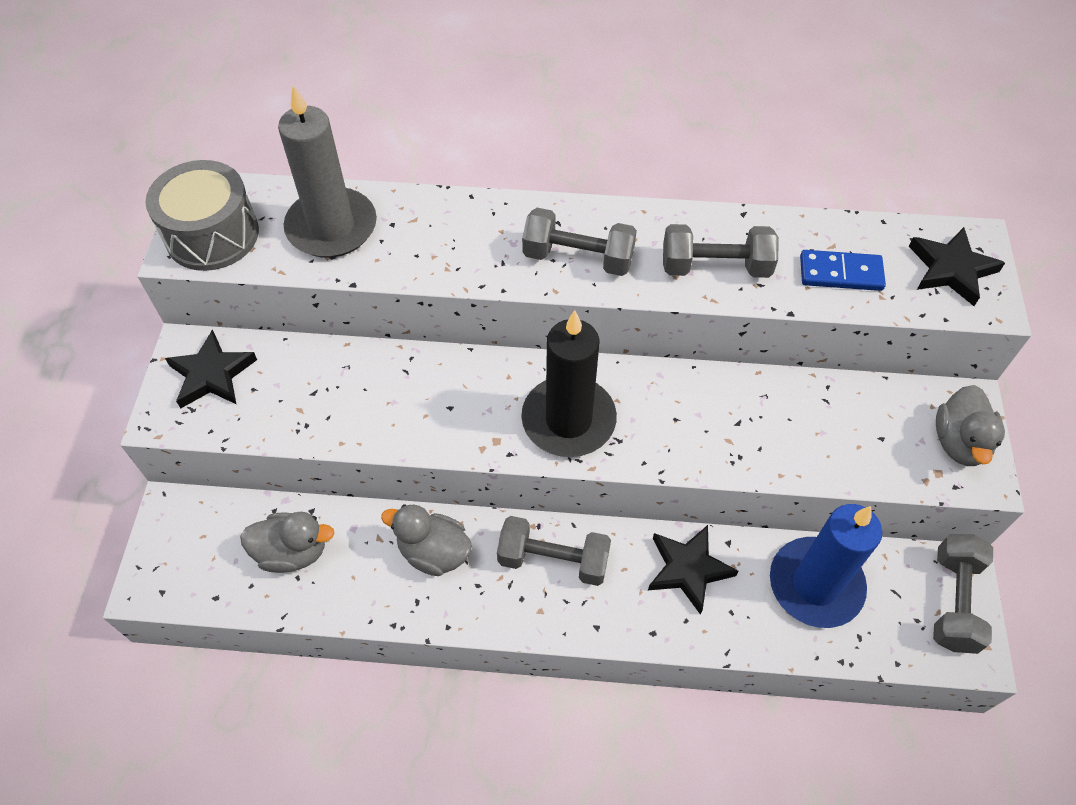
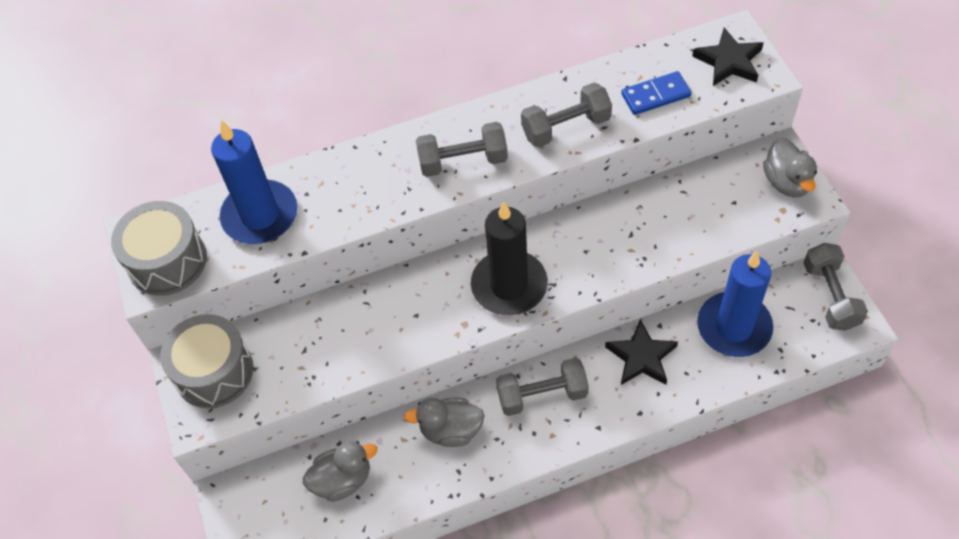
camera: 20 degrees left, 0 degrees up
black star [165,329,257,408] -> grey drum [160,314,254,408]
grey candle [278,85,377,258] -> blue candle [211,120,297,244]

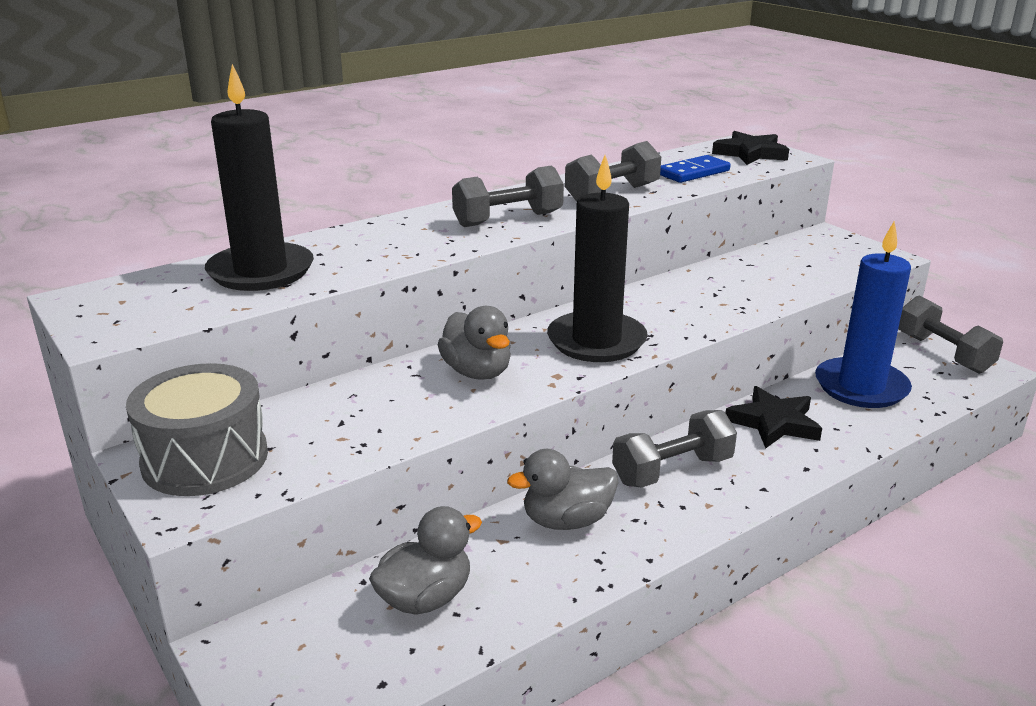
camera: 20 degrees left, 30 degrees down
grey drum [111,201,207,296] -> none
blue candle [211,120,297,244] -> black candle [205,64,314,291]
grey duck [763,138,817,198] -> grey duck moved to [438,306,511,380]

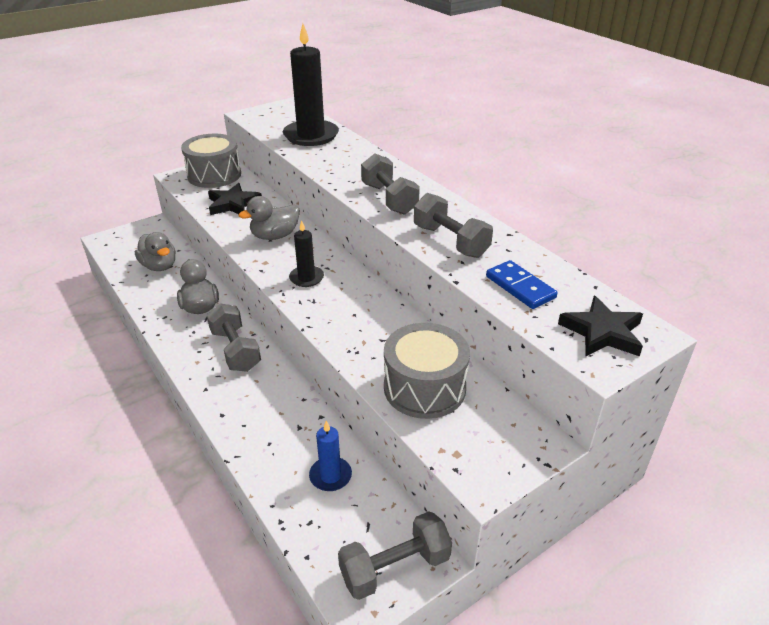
camera: 90 degrees right, 10 degrees up
black candle [547,155,648,362] -> black candle [289,220,324,287], size x0.52
black star [726,386,822,448] -> black star moved to [208,183,262,215]
blue candle [815,221,912,408] -> blue candle [309,421,352,491], size x0.52
none -> grey drum [384,323,470,419]

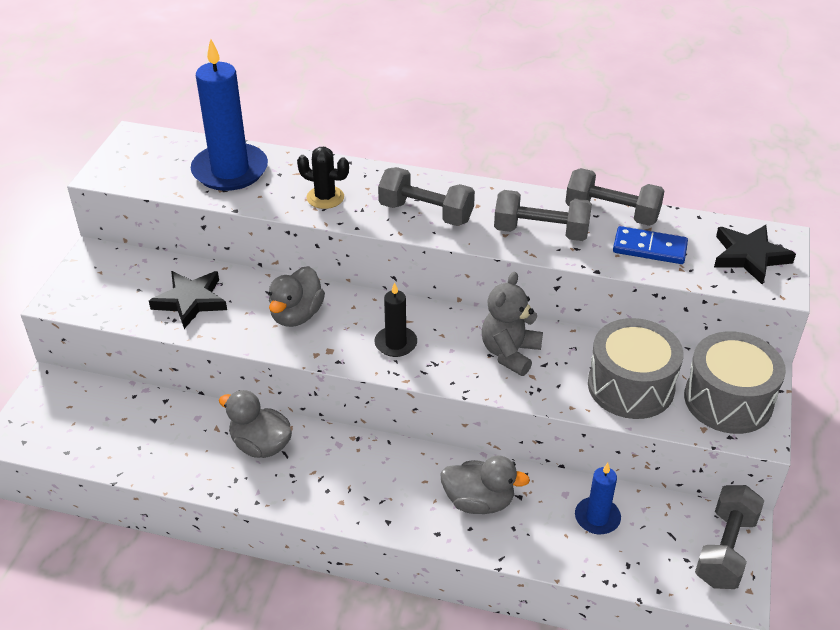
camera: 40 degrees left, 5 degrees up
grey duck [135,232,176,271] -> grey duck moved to [440,456,530,514]
grey drum [181,133,241,188] -> grey drum moved to [684,331,786,434]
grey dumbbell [207,303,261,372] -> grey dumbbell moved to [565,168,665,226]
black candle [283,24,339,146] -> blue candle [191,39,268,191]
none -> black cactus [297,147,349,209]
none -> grey teddy bear [482,272,543,376]

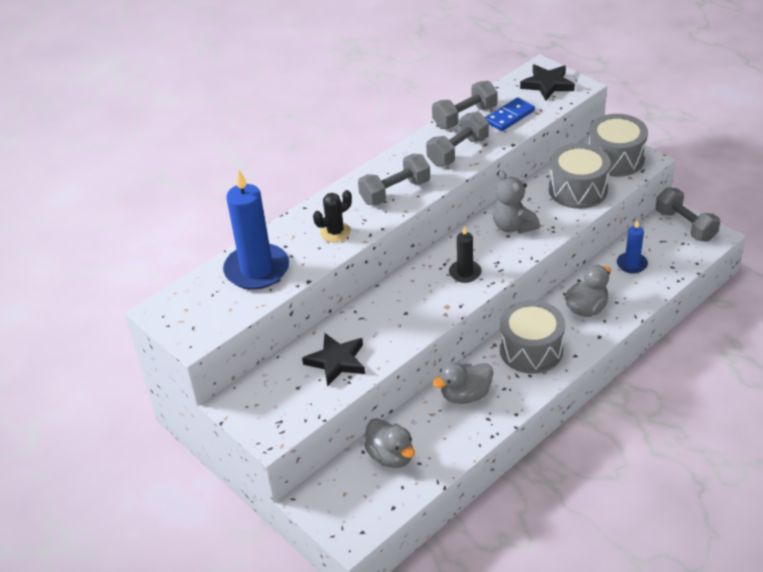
camera: 55 degrees left, 0 degrees up
grey duck [269,266,325,327] -> grey duck moved to [364,418,415,468]
none -> grey drum [500,300,565,374]

